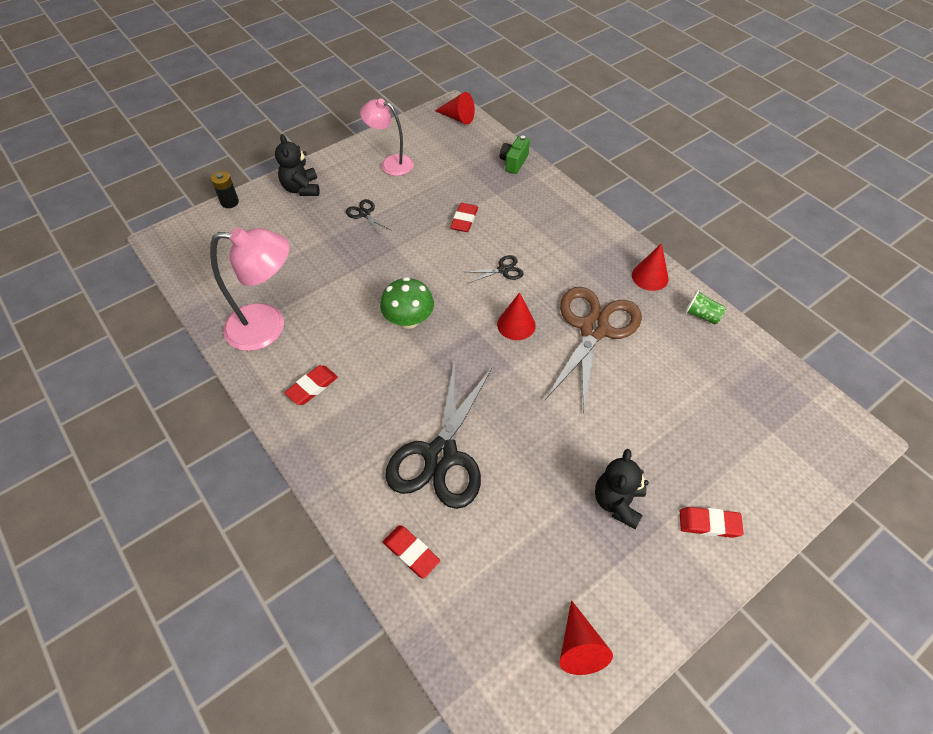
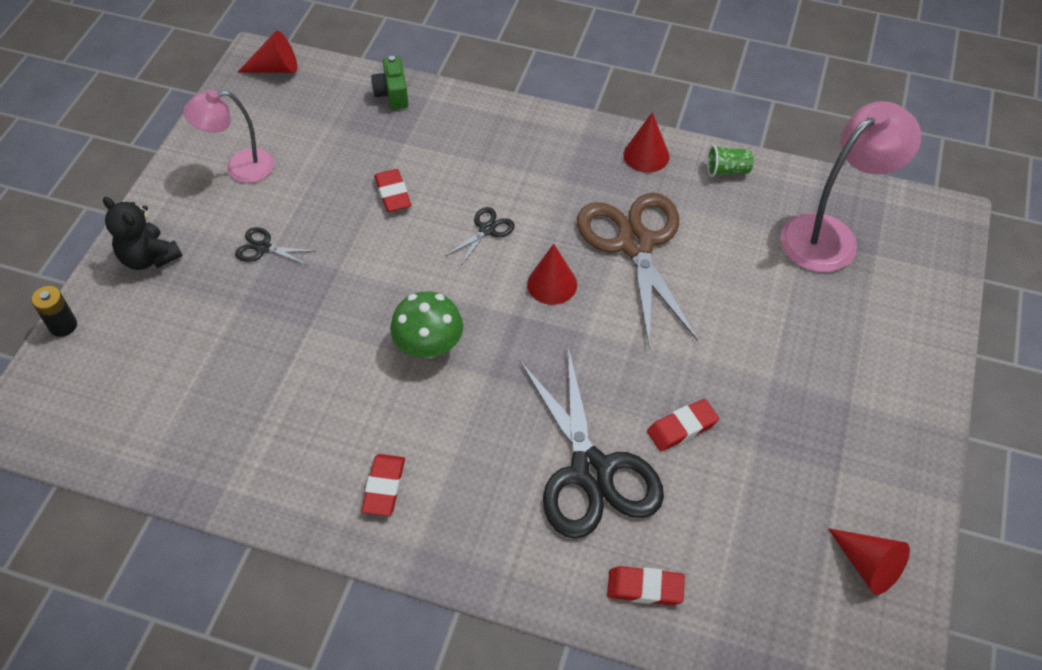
camera: 35 degrees left, 0 degrees up
pink lamp [210,227,290,351] -> pink lamp moved to [781,101,921,272]
black teddy bear [595,449,649,529] -> none
red eraser [680,507,744,538] -> red eraser moved to [647,399,719,452]

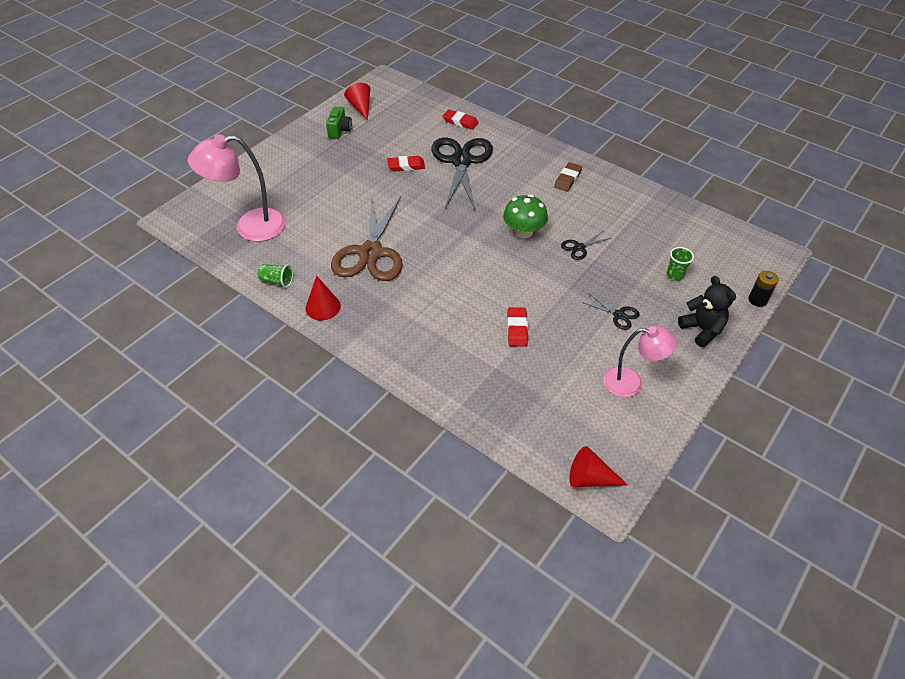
camera: 160 degrees left, 5 degrees down
red eraser [362,454,405,516] -> brown eraser [554,162,582,192]
green camera [371,56,409,109] -> green camera moved to [326,107,352,139]
black scissors [445,207,515,267] -> black scissors moved to [561,231,611,260]
red cone [527,244,577,305] -> none
none -> green cup [667,247,694,281]

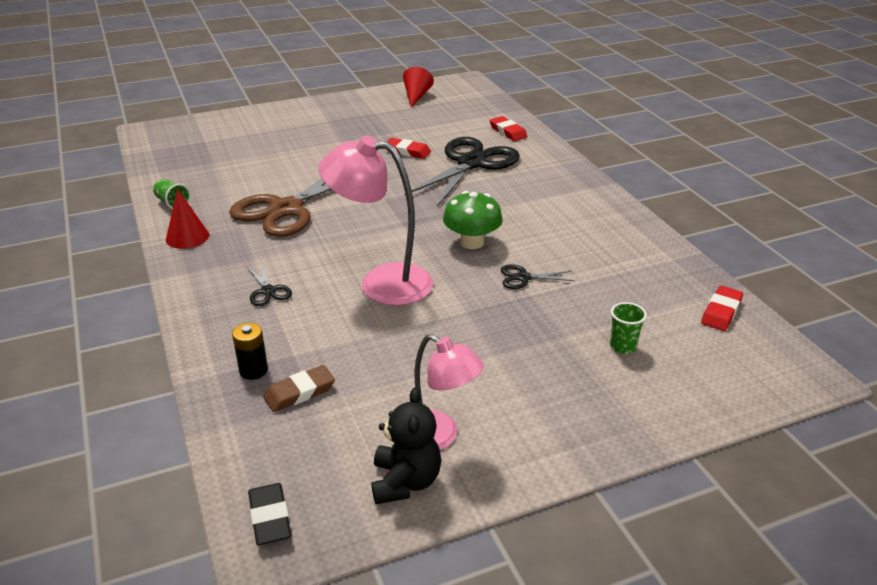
camera: 30 degrees right, 15 degrees down
pink lamp [188,134,286,242] -> pink lamp moved to [318,136,433,306]
green camera [326,107,352,139] -> none
red eraser [507,307,528,347] -> red eraser moved to [701,286,743,331]
brown eraser [554,162,582,192] -> brown eraser moved to [263,365,335,412]
red cone [569,446,628,487] -> black eraser [248,483,291,545]
black scissors [582,294,640,330] -> black scissors moved to [247,263,292,306]
black teddy bear [678,276,736,347] -> black teddy bear moved to [372,387,441,504]
black battery [748,271,779,307] -> black battery moved to [232,323,268,380]

